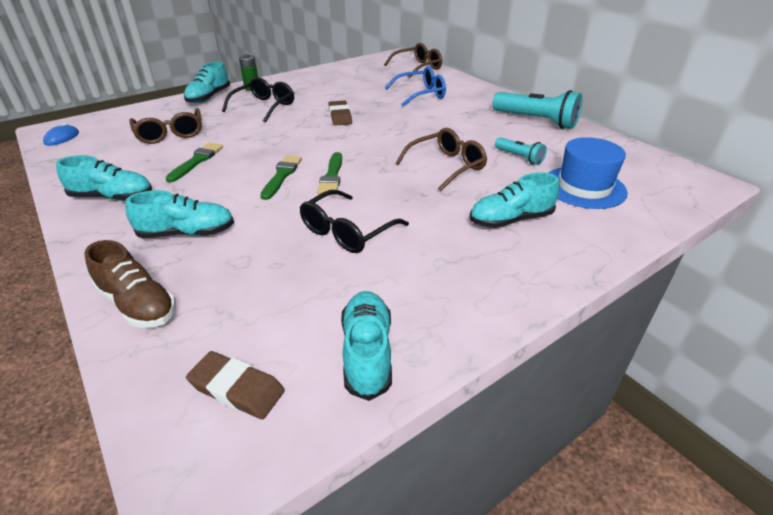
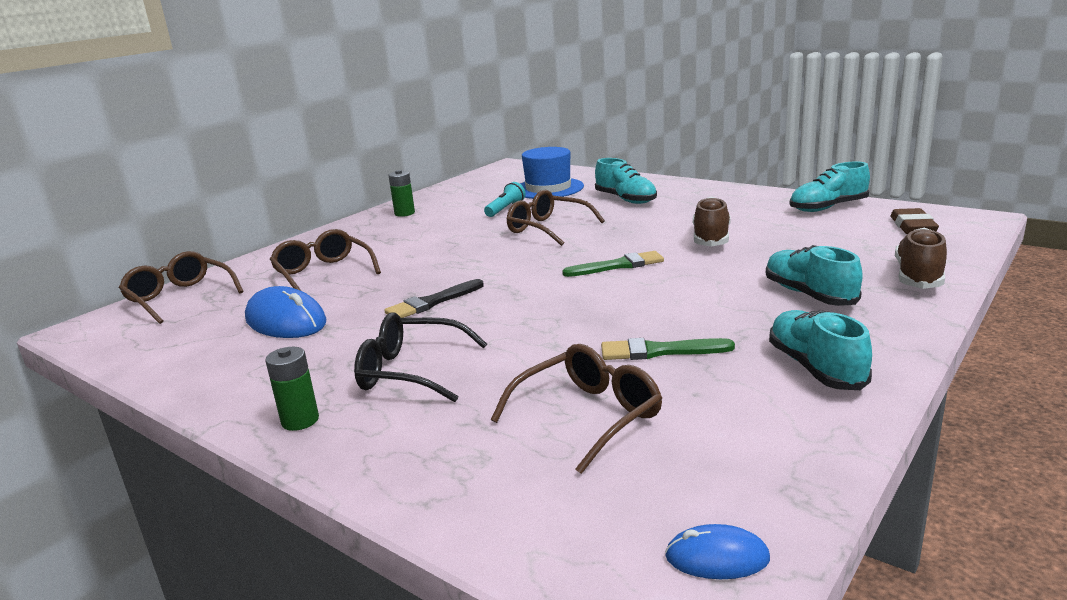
camera: 105 degrees left, 15 degrees down
turquoise shoe [184,61,230,103] -> none
green brush [260,155,302,200] -> none
black glasses [300,190,409,253] -> brown shoe [693,196,731,246]
brown eraser [328,100,352,126] -> black brush [384,279,484,318]
blue glasses [385,66,446,107] -> brown glasses [269,229,381,291]
turquoise flashlight [492,90,582,129] -> green battery [388,170,415,217]
none -> blue mouse [245,286,326,338]

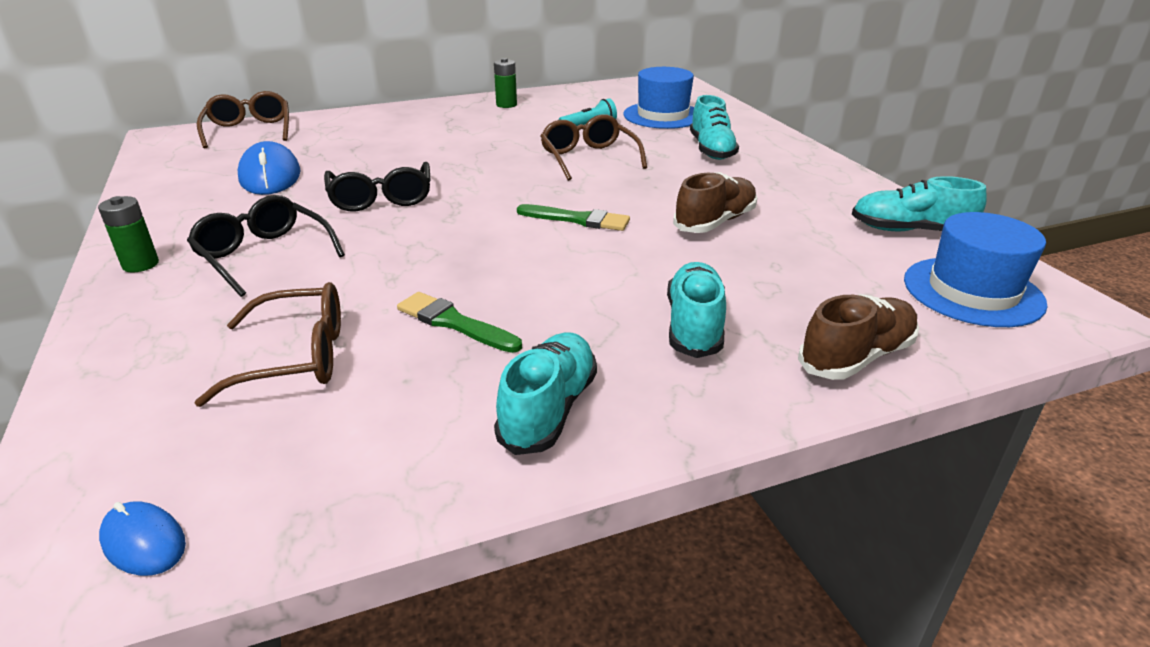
camera: 30 degrees right, 10 degrees up
brown glasses [269,229,381,291] -> none
black brush [384,279,484,318] -> black glasses [324,162,431,211]
brown eraser [890,208,939,234] -> blue hat [904,212,1048,327]

